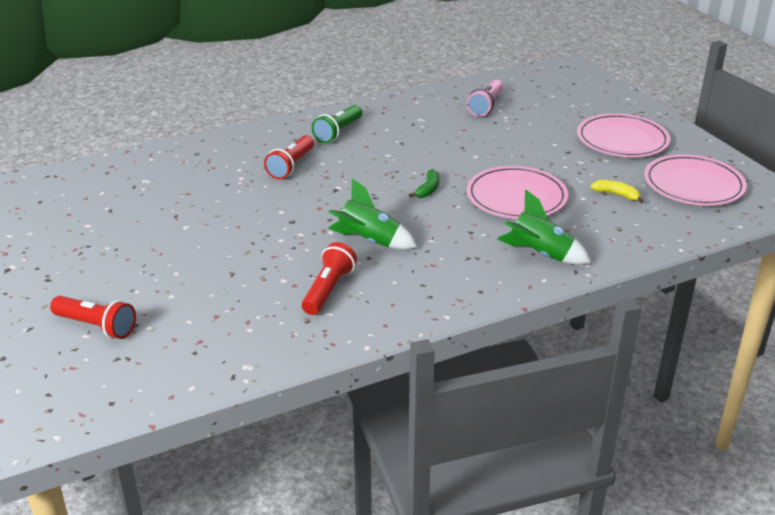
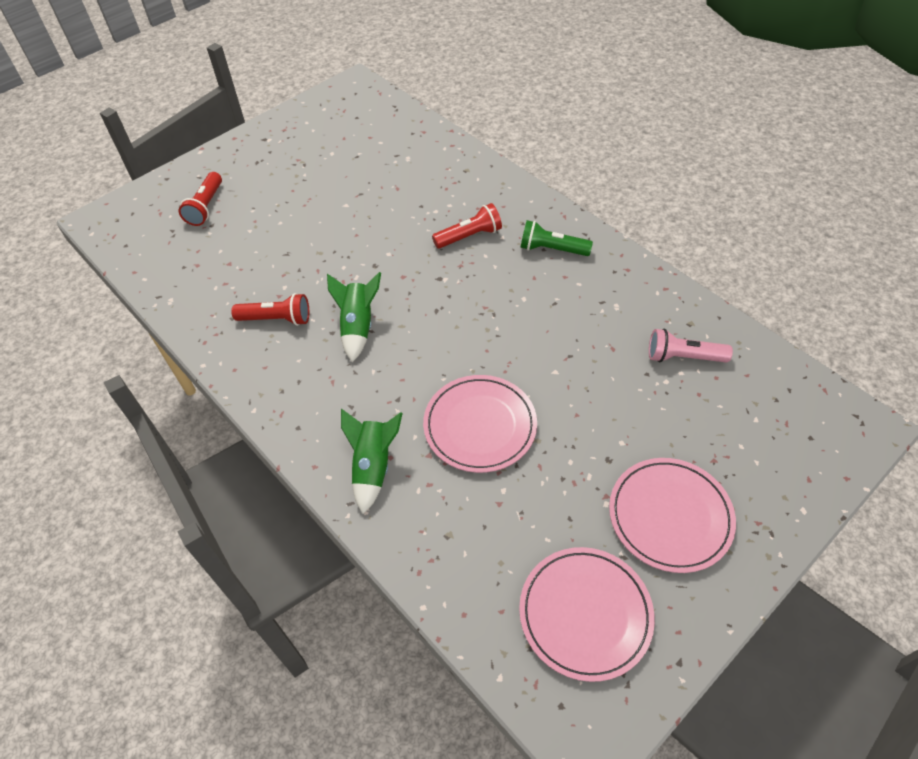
camera: 75 degrees right, 20 degrees up
red flashlight [264,135,314,179] -> red flashlight turned 150 degrees clockwise [432,203,502,249]
green banana [409,169,439,198] -> none
yellow banana [591,180,643,203] -> none

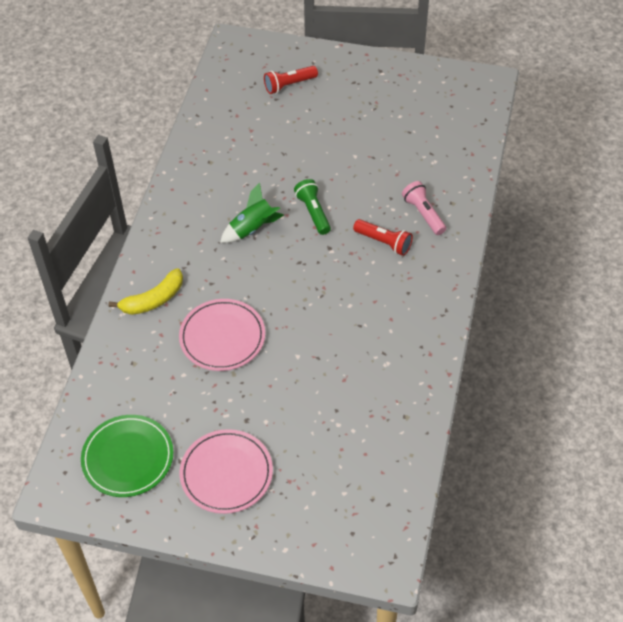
camera: 55 degrees right, 0 degrees up
red flashlight [231,293,309,326] -> none
green rocket [341,409,403,514] -> yellow banana [108,268,183,315]
pink plate [519,547,655,682] -> green plate [81,415,174,497]
green flashlight [520,220,593,256] -> green flashlight moved to [294,179,331,235]
pink flashlight [649,329,733,362] -> pink flashlight moved to [402,181,446,235]

